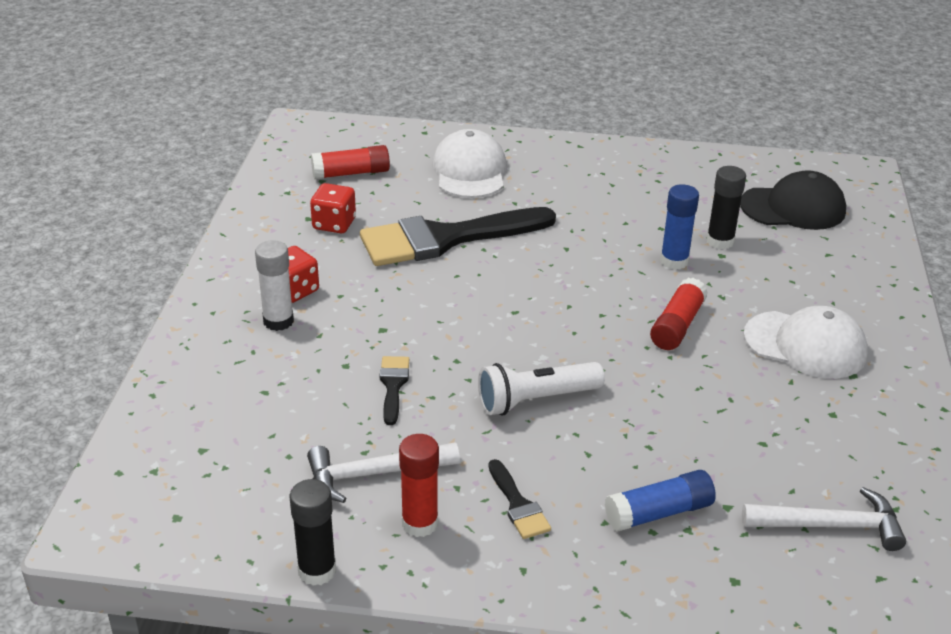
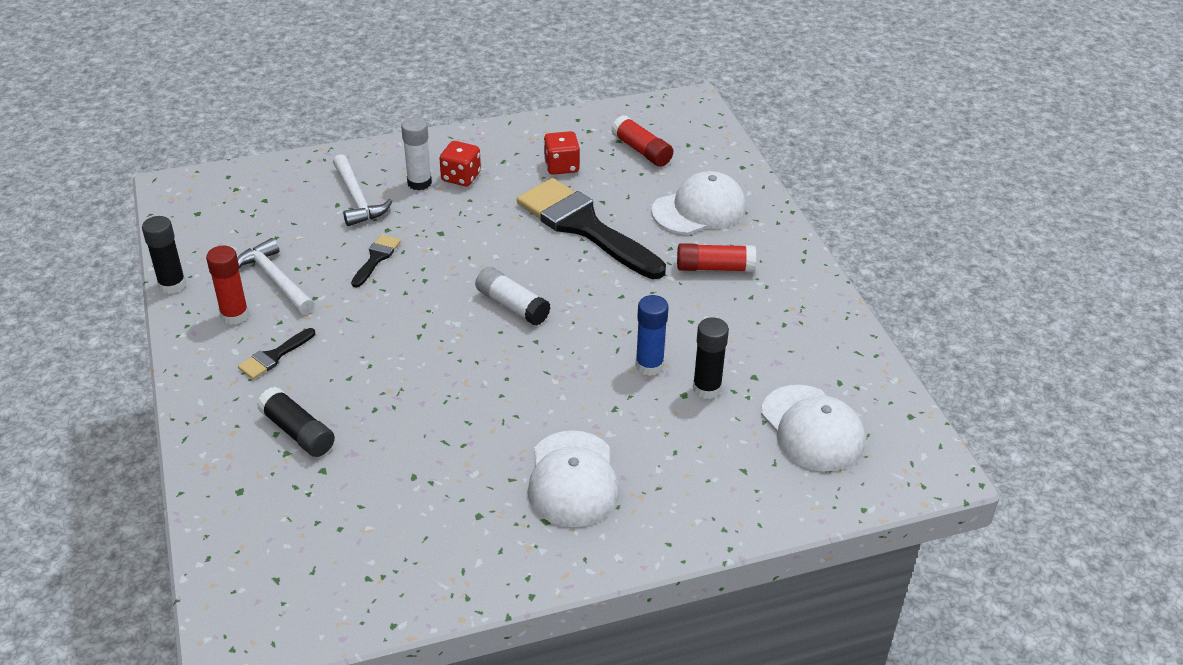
camera: 65 degrees right, 5 degrees up
black brush [380,356,409,425] -> black brush turned 45 degrees counterclockwise [351,235,401,287]
white flashlight [478,362,605,416] -> none
blue glue stick [605,470,716,532] -> black glue stick [257,387,335,457]
red glue stick [650,278,708,350] -> red glue stick moved to [677,243,756,272]
black cap [740,170,846,230] -> white cap [761,385,865,472]
white hammer [742,487,906,551] -> white hammer moved to [333,154,393,226]
none -> white glue stick [475,267,551,326]

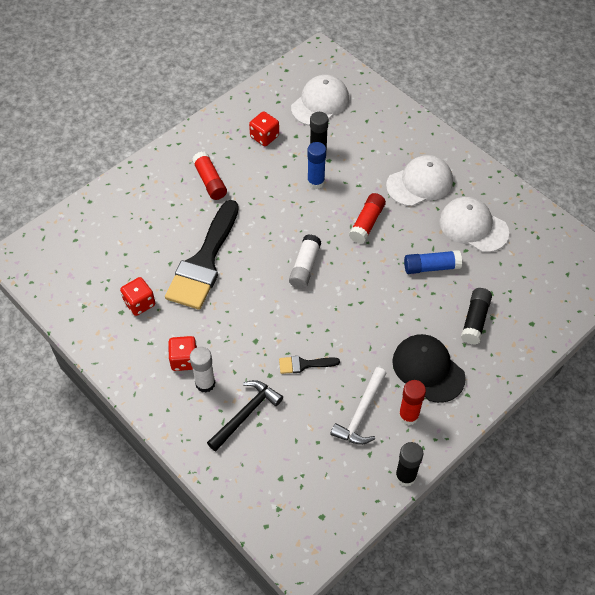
camera: 115 degrees left, 15 degrees up
black brush [238,328,315,379] -> black cap [392,334,466,403]
white hammer [333,154,393,226] -> black hammer [207,380,283,451]
red glue stick [611,115,673,167] -> red glue stick moved to [349,193,386,244]
white cap [652,171,746,234] -> white cap moved to [439,197,509,253]
none -> red dice [249,111,279,146]
none -> blue glue stick [404,250,462,274]

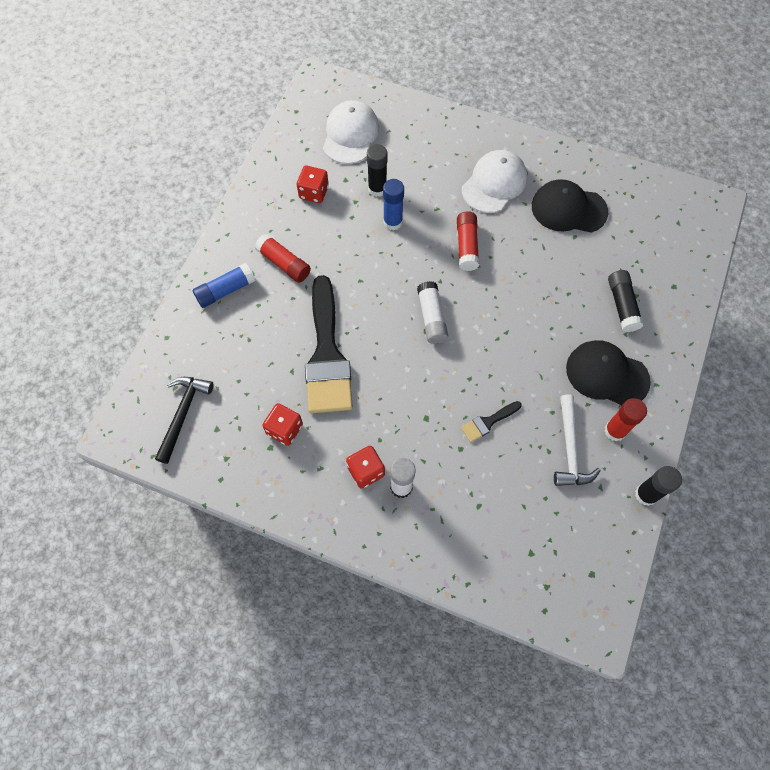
camera: 25 degrees left, 10 degrees up
black hammer [207,380,283,451] -> black hammer moved to [155,377,214,464]
blue glue stick [404,250,462,274] -> blue glue stick moved to [193,263,255,308]
white cap [439,197,509,253] -> black cap [532,179,608,233]

